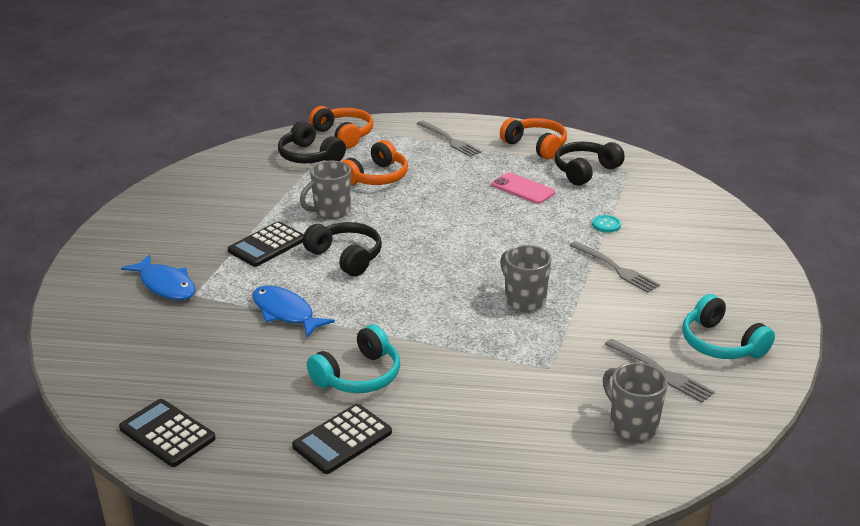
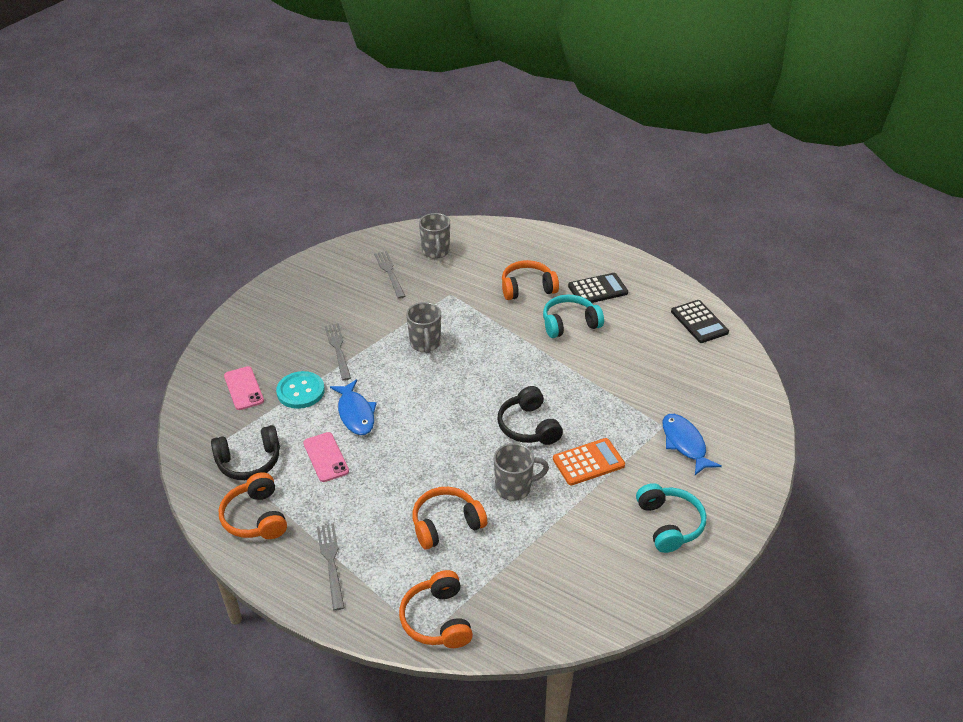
camera: 155 degrees left, 10 degrees up
black calculator [228,221,304,267] -> orange calculator [553,438,625,486]
blue fish [252,286,335,338] -> blue fish moved to [330,379,377,435]
black headphones [278,121,346,163] -> none
turquoise button [592,215,621,233] -> turquoise button [276,371,325,409], size x1.89
turquoise headphones [682,294,775,359] -> turquoise headphones moved to [636,483,706,553]
none -> pink phone [224,366,264,410]
none -> orange headphones [502,260,559,300]

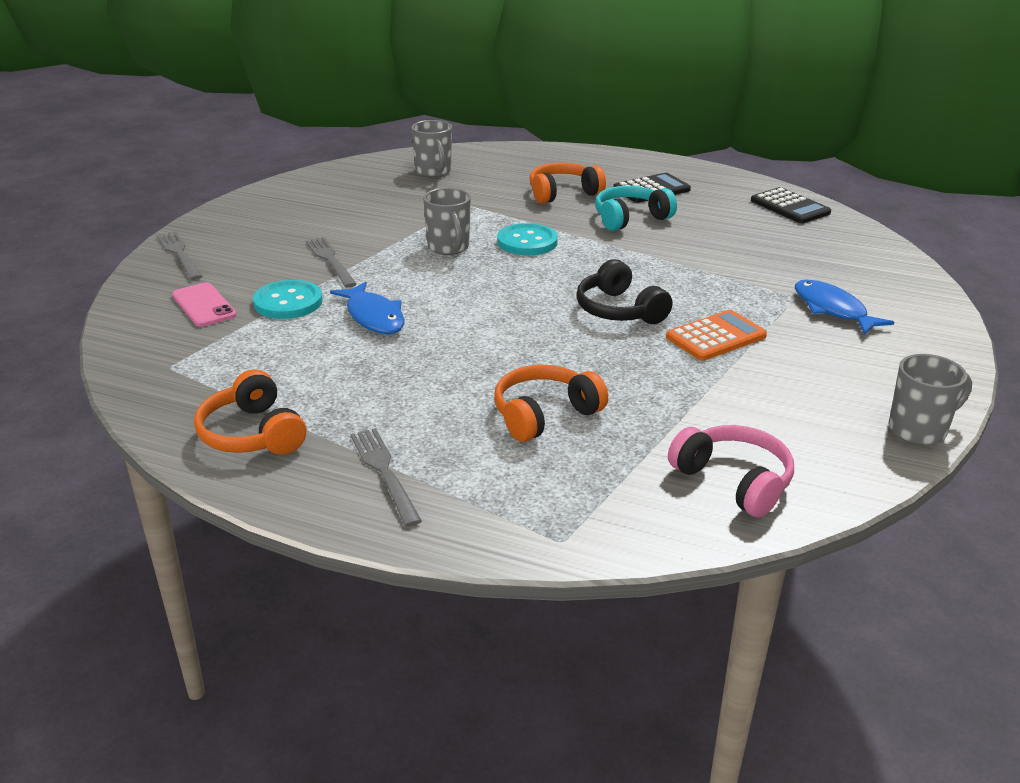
camera: 10 degrees left, 10 degrees down
black headphones [211,425,280,480] -> none
pink phone [303,432,349,482] -> none
grey fork [374,251,405,299] -> grey fork moved to [157,232,203,280]
orange headphones [399,570,473,648] -> none
grey mug [494,443,549,501] -> grey mug moved to [888,354,972,445]
turquoise headphones [636,483,706,553] -> none
none -> turquoise button [497,223,558,255]
none -> pink headphones [668,425,794,518]

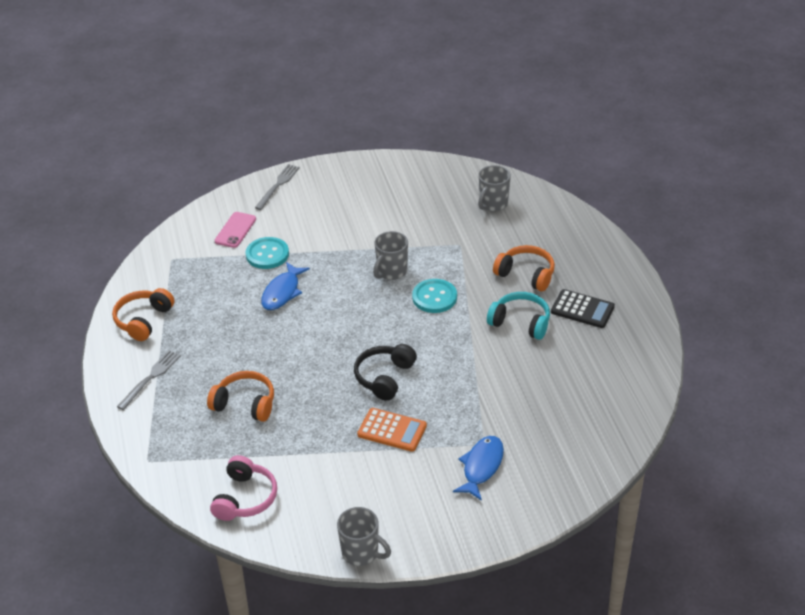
camera: 55 degrees right, 10 degrees up
grey fork [306,237,357,288] -> none
black calculator [751,187,831,223] -> none

